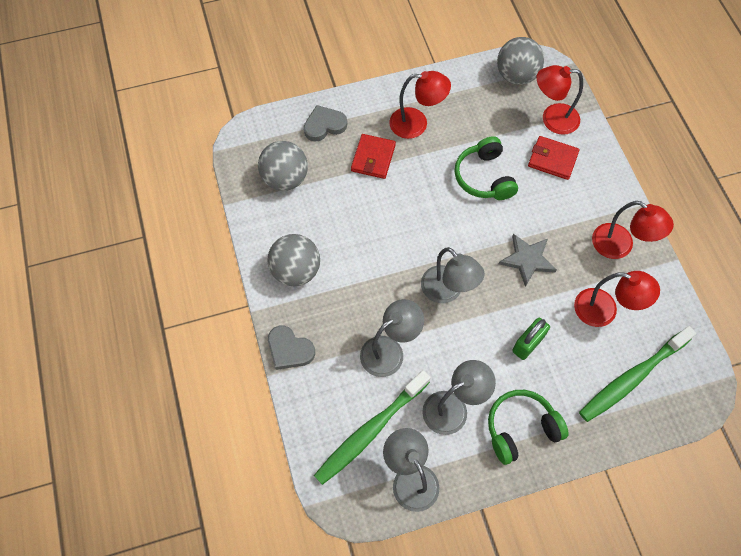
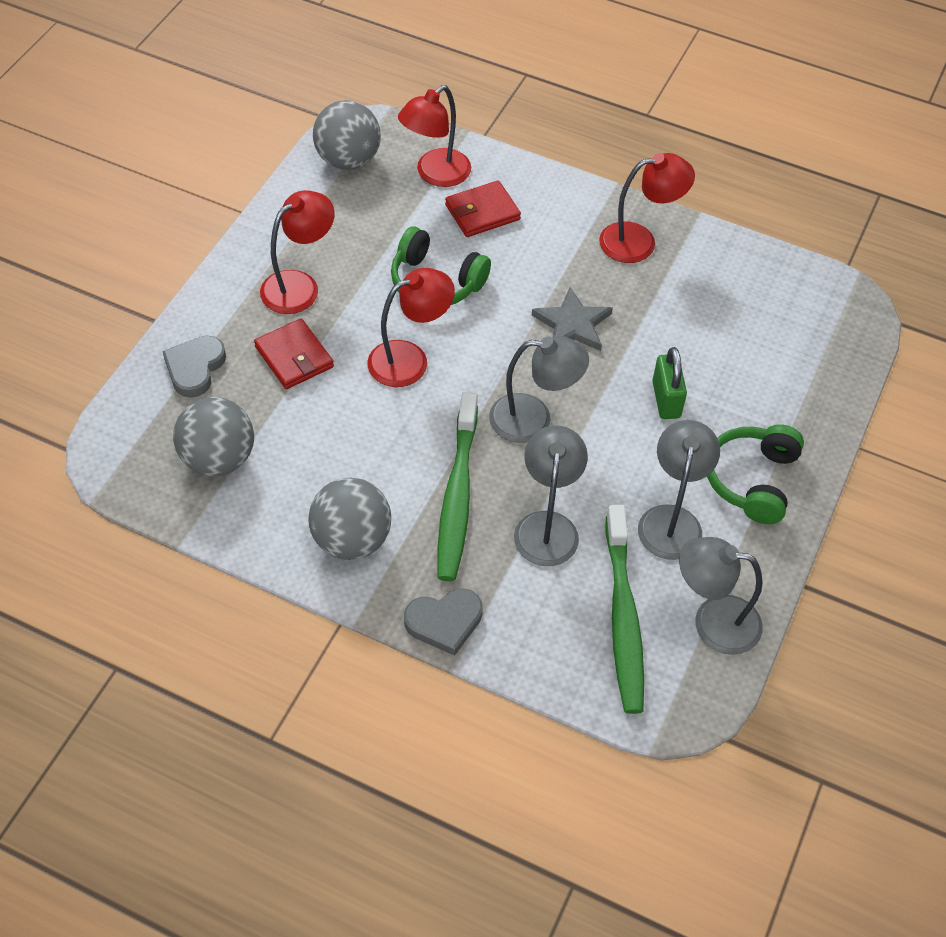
camera: 50 degrees left, 10 degrees down
red lamp [574,271,660,327] -> red lamp moved to [367,268,455,387]
green toothbrush [579,326,696,422] -> green toothbrush moved to [437,392,478,581]

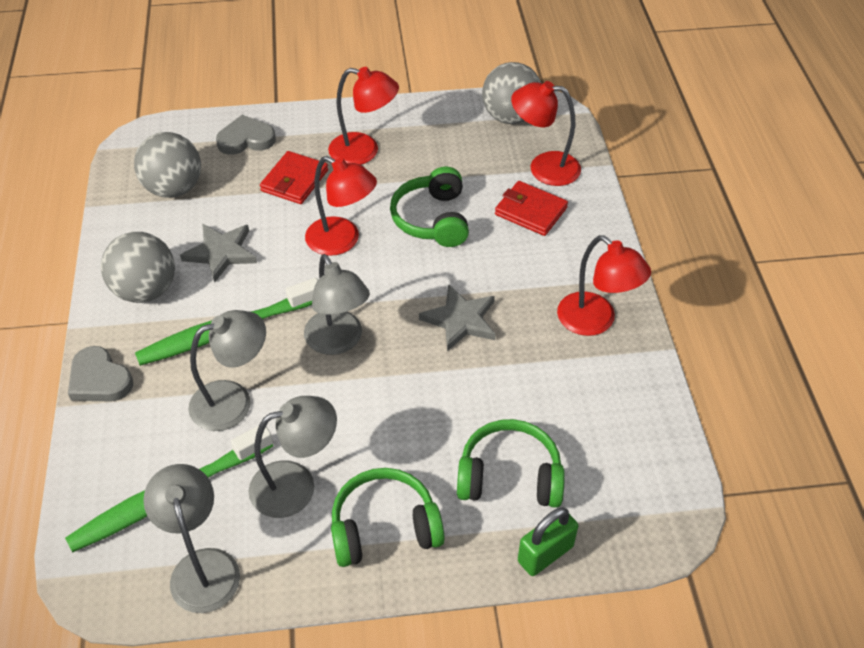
camera: 60 degrees right, 5 degrees down
green padlock [652,347,687,419] -> green padlock moved to [518,507,578,576]
none -> grey star [180,224,257,282]
none -> green headphones [457,419,565,508]

